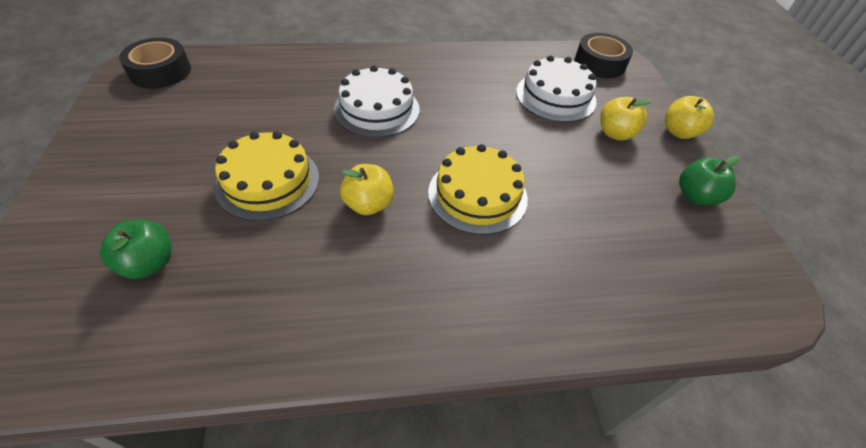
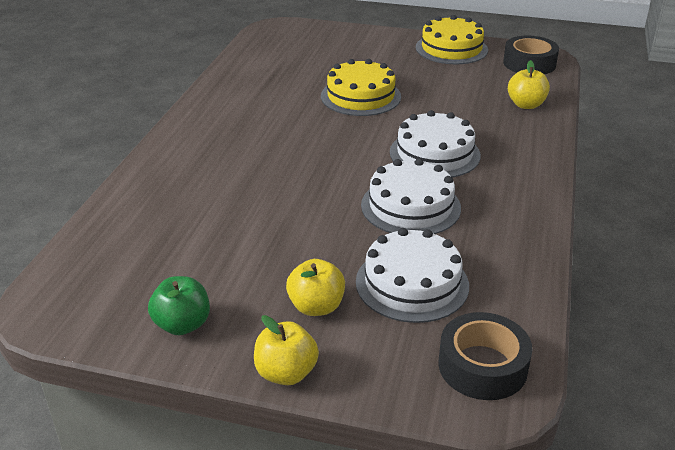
camera: 115 degrees right, 15 degrees down
green apple [100,220,171,279] -> none
yellow apple [340,164,394,215] -> yellow apple moved to [508,60,550,109]
yellow cake [428,144,528,235] -> yellow cake moved to [416,15,488,64]
none -> white cake [361,158,461,234]

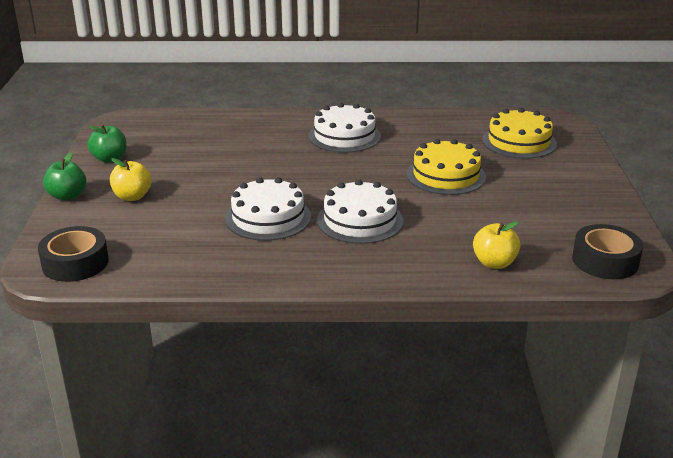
camera: 75 degrees right, 5 degrees down
yellow apple [254,315,319,385] -> green apple [43,152,86,201]
white cake [356,228,469,323] -> white cake moved to [309,103,381,153]
yellow cake [416,15,488,64] -> yellow cake moved to [482,108,557,159]

